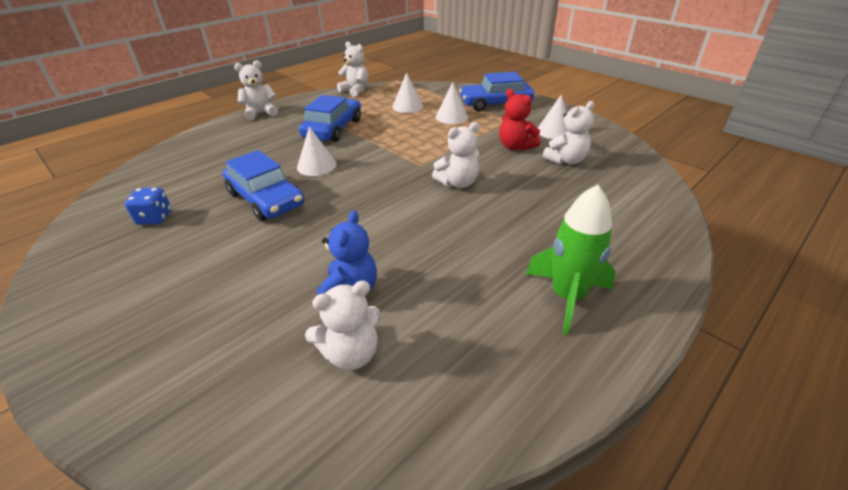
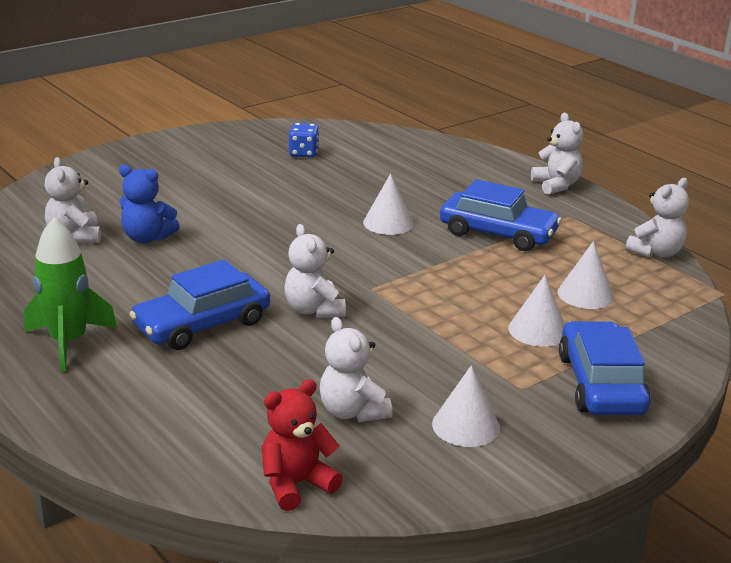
camera: 95 degrees right, 10 degrees down
blue car [223,150,304,221] -> blue car moved to [129,260,270,350]
red teddy bear [499,89,540,151] -> red teddy bear moved to [261,379,343,511]

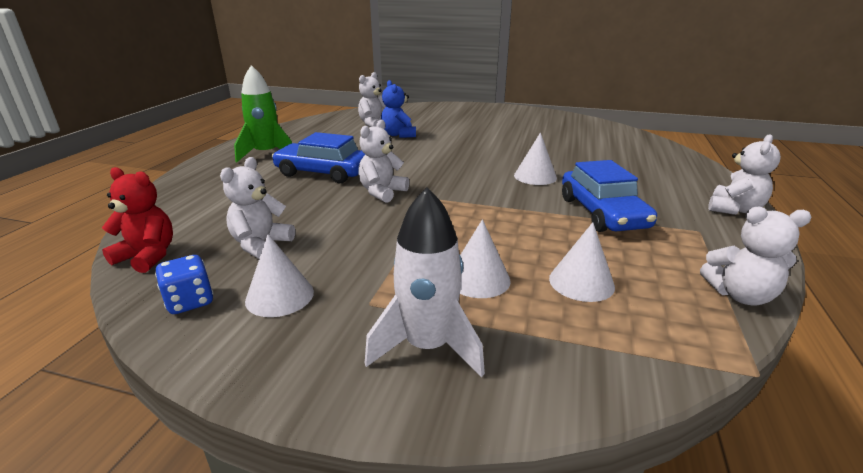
camera: 55 degrees right, 0 degrees up
blue dice [289,123,319,158] -> blue dice moved to [155,255,214,314]
blue car [559,321,651,415] -> white rocket [365,187,485,377]

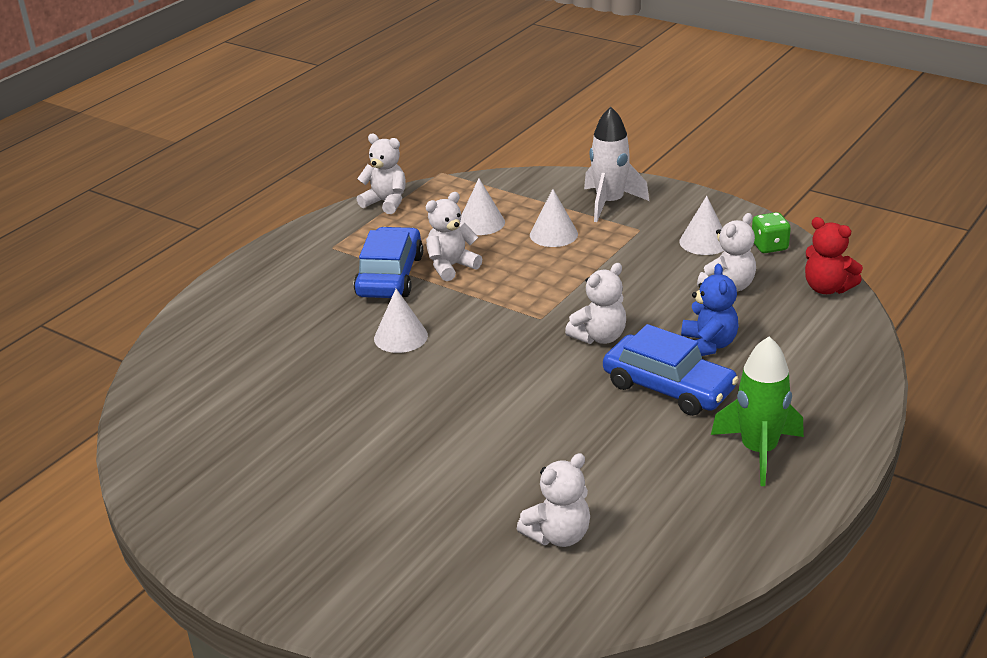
camera: 160 degrees left, 5 degrees up
blue dice [155,255,214,314] -> green dice [752,212,791,253]
blue teddy bear [381,80,416,138] -> blue teddy bear moved to [681,264,738,356]
white teddy bear [708,134,781,215] -> white teddy bear moved to [426,192,482,281]

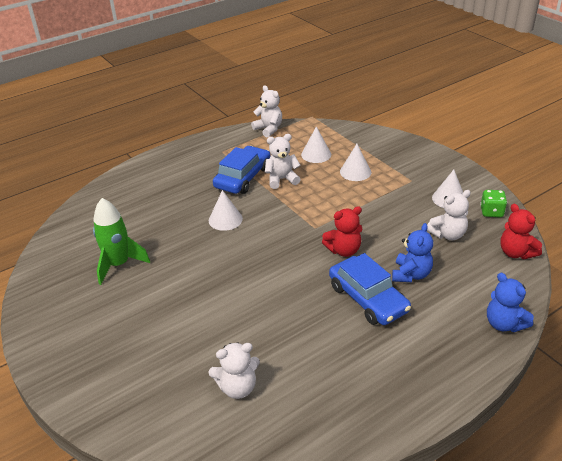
camera: 20 degrees right, 5 degrees up
white teddy bear [565,263,626,344] -> red teddy bear [322,206,362,257]
white rocket [584,106,649,222] -> none
green rocket [711,336,804,486] -> green rocket moved to [93,198,150,285]
none -> blue teddy bear [487,273,534,332]

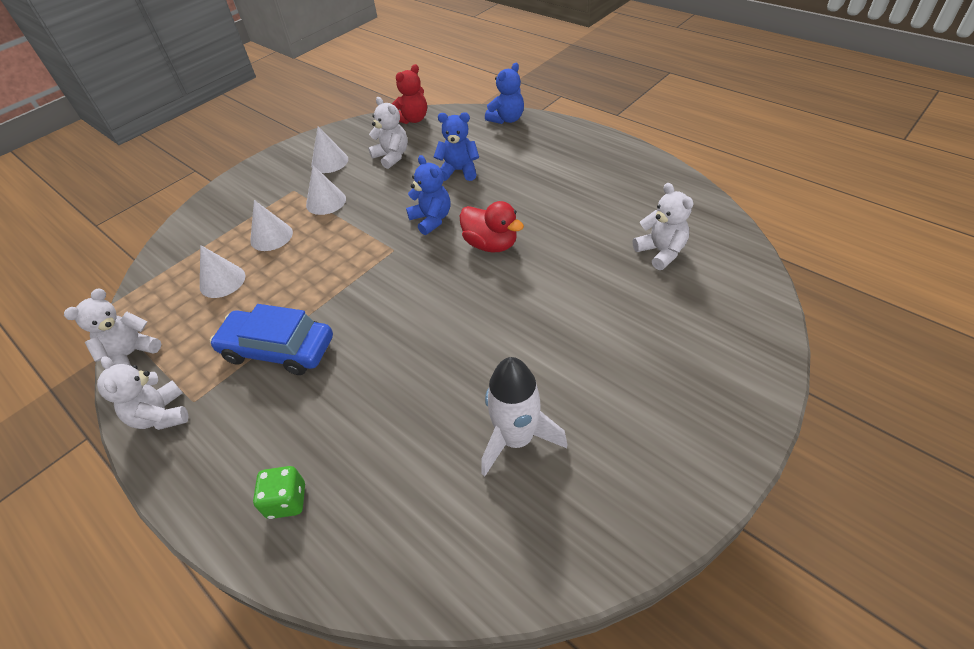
camera: 100 degrees left, 10 degrees up
green rocket [93,198,150,285] -> white rocket [481,357,568,476]
white cone [209,190,243,231] -> white cone moved to [306,165,346,215]
white teddy bear [265,134,301,189] -> white teddy bear moved to [97,356,188,430]
red teddy bear [322,206,362,257] -> blue teddy bear [406,155,450,235]
blue car [329,253,411,325] -> none
green dice [480,190,507,217] -> green dice moved to [253,466,305,519]
none -> red duck [460,201,524,252]

